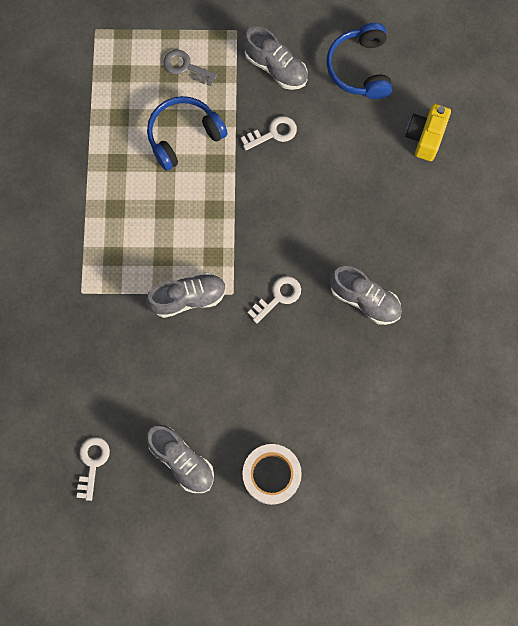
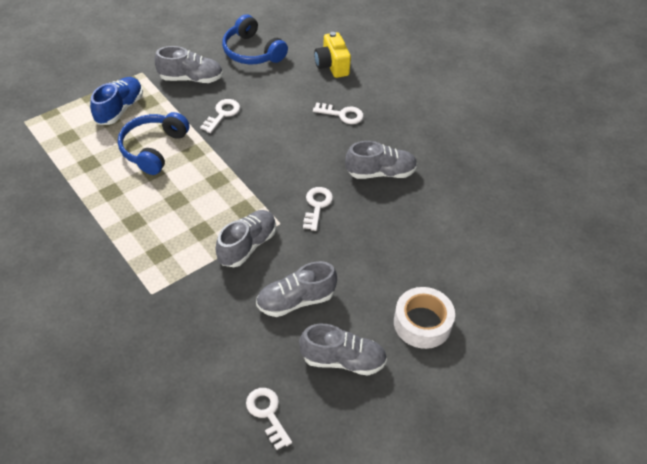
camera: 40 degrees left, 25 degrees down
grey key [163,50,217,86] -> blue shoe [90,77,143,125]
none -> grey shoe [256,261,337,317]
none -> white key [313,102,364,124]

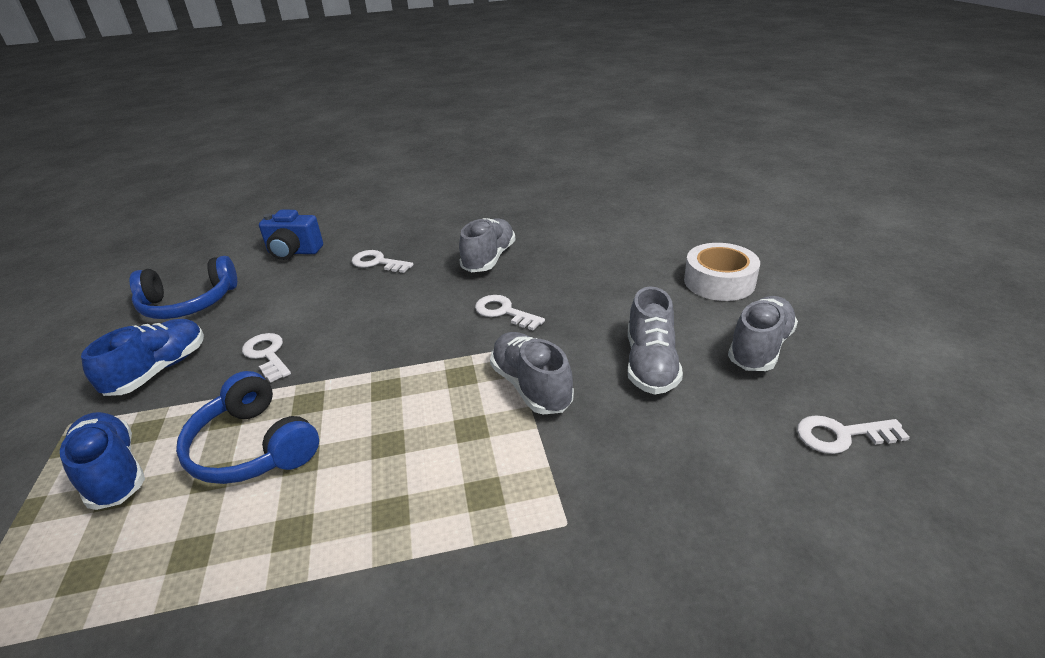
camera: 60 degrees left, 15 degrees down
grey shoe [154,46,223,83] -> blue shoe [81,319,204,396]
white key [313,102,364,124] -> white key turned 105 degrees counterclockwise [352,250,414,273]
yellow camera [314,32,351,78] -> blue camera [259,210,323,260]

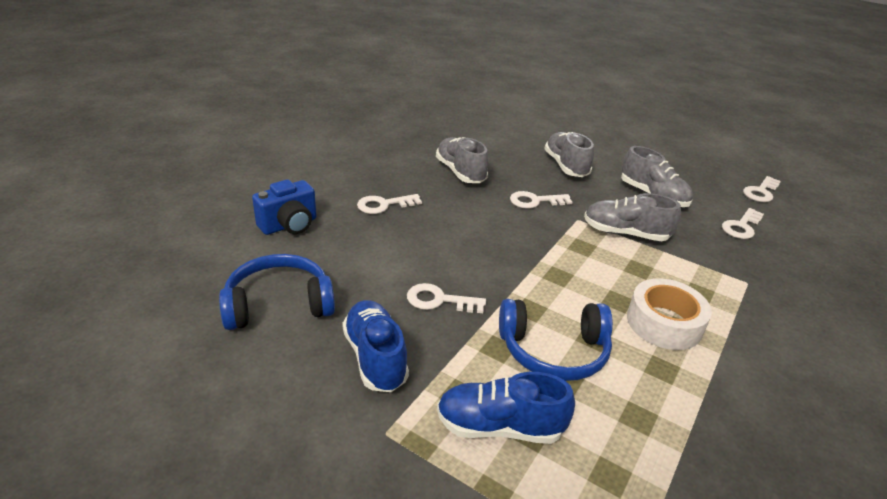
camera: 50 degrees left, 0 degrees up
blue headphones [129,256,237,319] -> blue headphones turned 135 degrees counterclockwise [219,254,335,330]
white tape [684,243,760,301] -> white tape moved to [627,278,712,350]
grey shoe [728,296,798,371] -> grey shoe moved to [544,132,594,177]
none -> white key [722,208,764,239]

